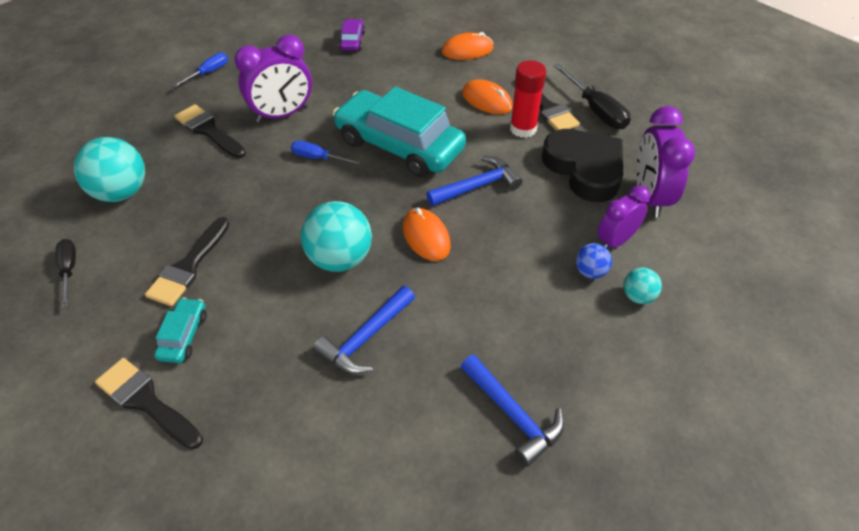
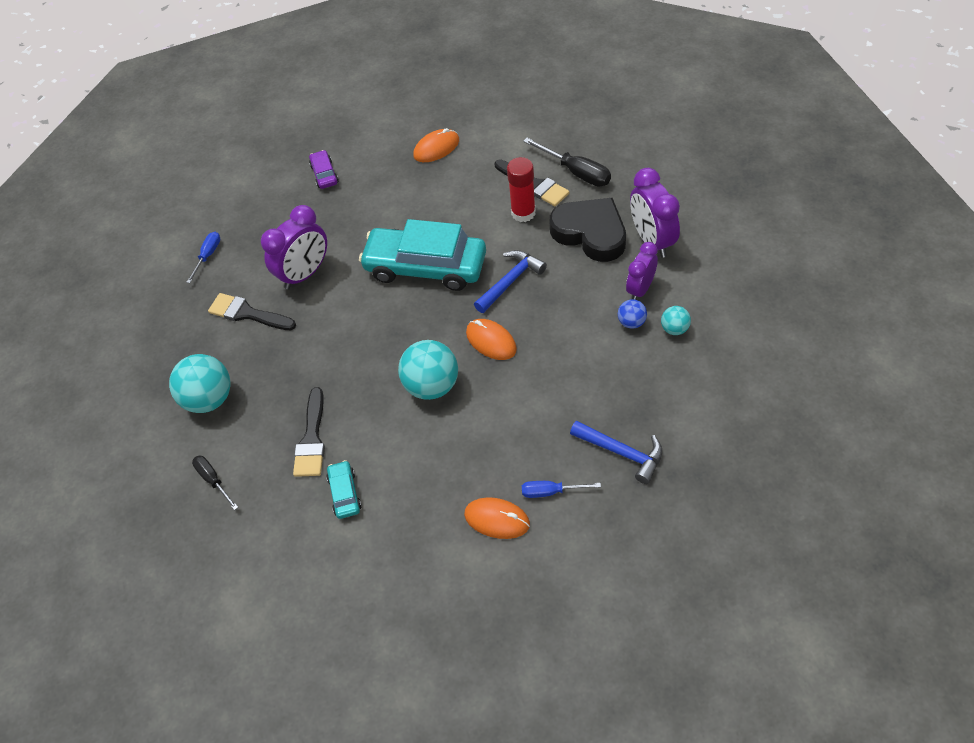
camera: 15 degrees left, 5 degrees up
black brush [95,358,203,449] -> none
blue screwdriver [291,141,361,165] -> blue screwdriver moved to [522,481,601,498]
blue hammer [313,286,415,374] -> none
orange mouse [462,79,513,114] -> orange mouse moved to [464,497,530,539]

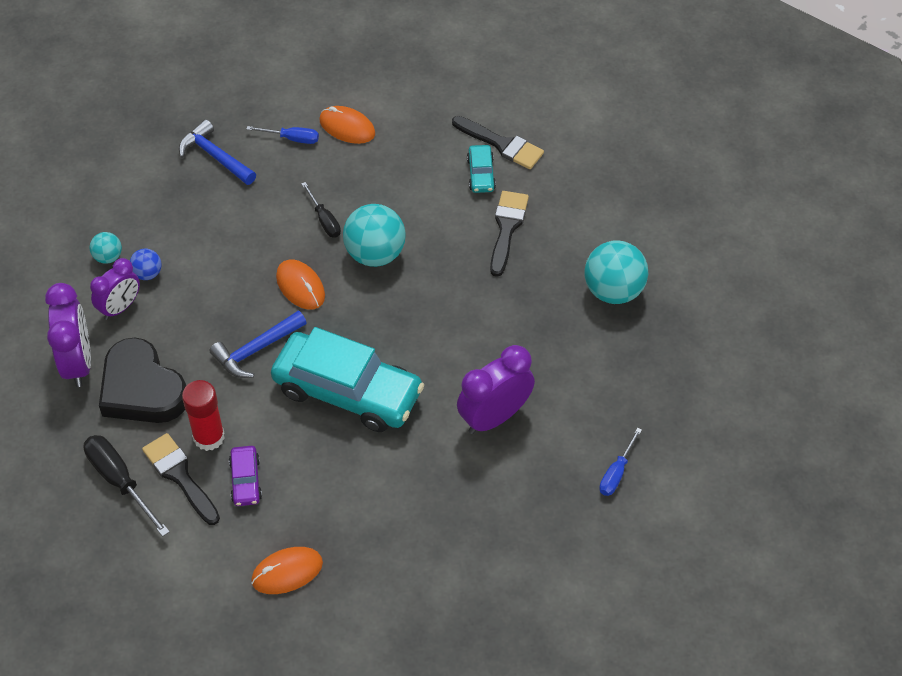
camera: 175 degrees left, 0 degrees up
black screwdriver [192,456,238,510] -> black screwdriver moved to [301,182,341,237]
black brush [208,293,296,330] -> black brush moved to [452,116,544,169]
purple car [309,150,339,189] -> purple car moved to [229,446,262,506]

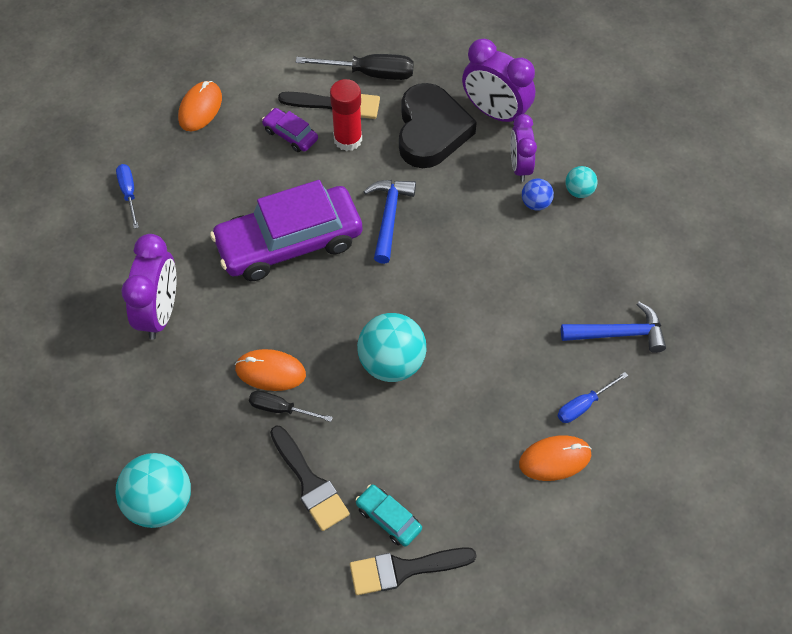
camera: 135 degrees right, 5 degrees up
black heart [99,338,186,423] -> black heart turned 90 degrees clockwise [399,83,477,168]
turquoise car [271,327,424,432] -> purple car [210,180,363,281]
orange mouse [276,259,325,310] -> orange mouse moved to [235,349,306,391]
black screwdriver [301,182,341,237] -> black screwdriver moved to [249,391,333,422]
blue screwdriver [599,428,642,496] -> blue screwdriver moved to [116,164,139,229]

